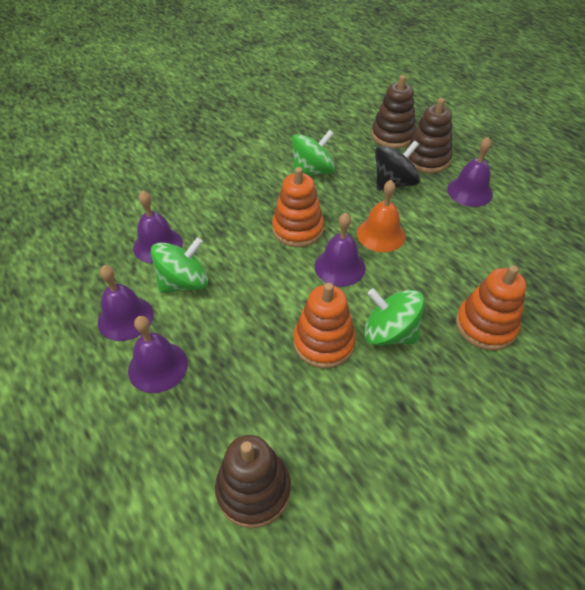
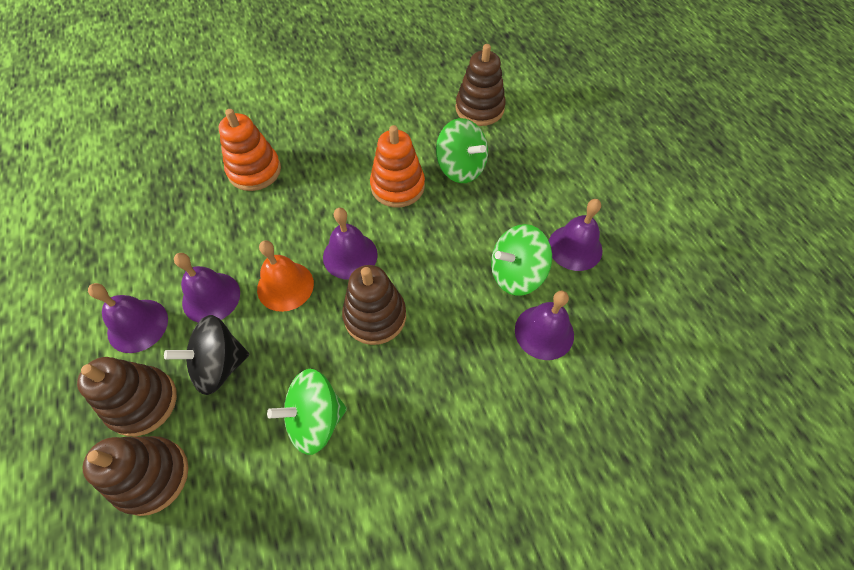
camera: 165 degrees left, 10 degrees up
purple bell [128,316,188,393] -> purple bell moved to [174,253,240,323]
orange stacking toy [272,167,324,247] -> brown stacking toy [342,265,406,345]
green spinning top [364,289,425,345] -> green spinning top moved to [436,118,488,183]

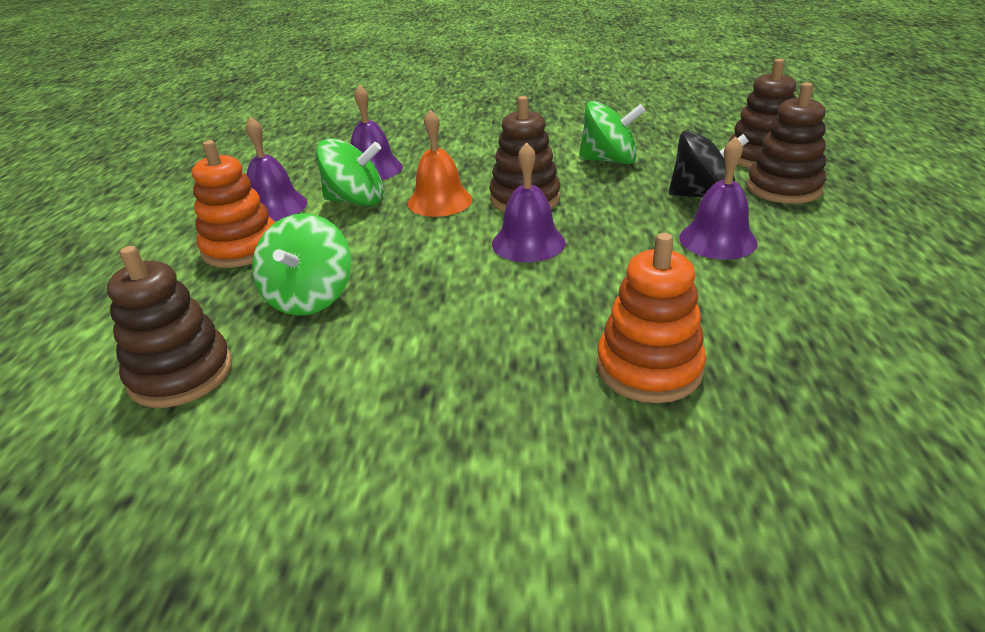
camera: 155 degrees left, 25 degrees down
purple bell [88,283,168,353] -> none
orange bell [257,240,314,312] -> orange bell moved to [408,109,472,217]
orange stacking toy [370,125,425,208] -> orange stacking toy moved to [192,140,275,268]
green spinning top [436,118,488,183] -> green spinning top turned 150 degrees counterclockwise [252,213,351,316]

